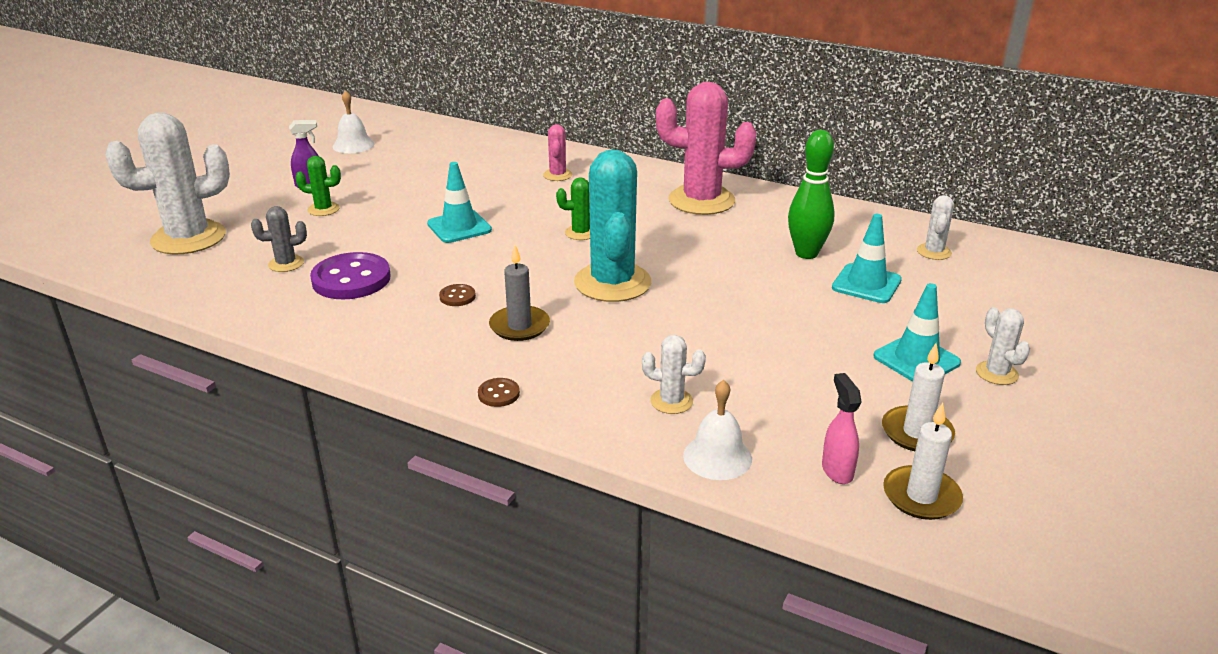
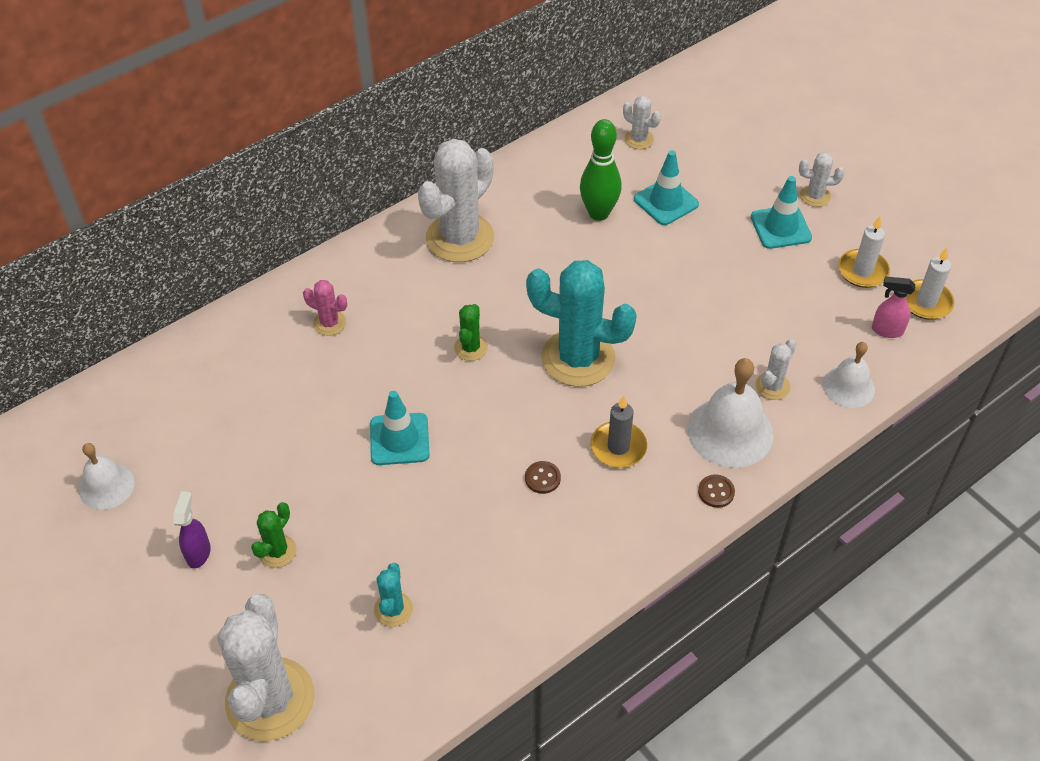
camera: 65 degrees left, 20 degrees up
grey cactus [251,206,307,272] -> turquoise cactus [374,563,413,627]
purple button [310,252,391,299] -> none
pink cactus [656,82,757,215] -> white cactus [418,139,494,262]
none -> white bell [688,358,774,468]

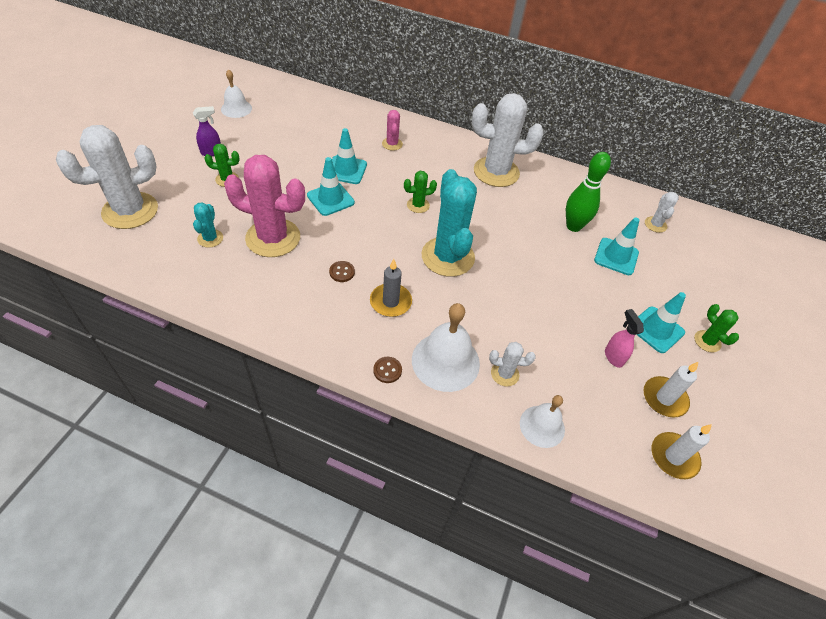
camera: 55 degrees right, 0 degrees up
turquoise cactus [374,563,413,627] -> turquoise cactus turned 60 degrees counterclockwise [193,202,223,248]
white cactus [799,152,845,207] -> green cactus [694,304,739,352]
pink spray bottle [872,276,915,338] -> pink spray bottle moved to [605,309,644,368]
none -> pink cactus [224,155,305,257]
none -> turquoise traffic cone [332,128,367,184]

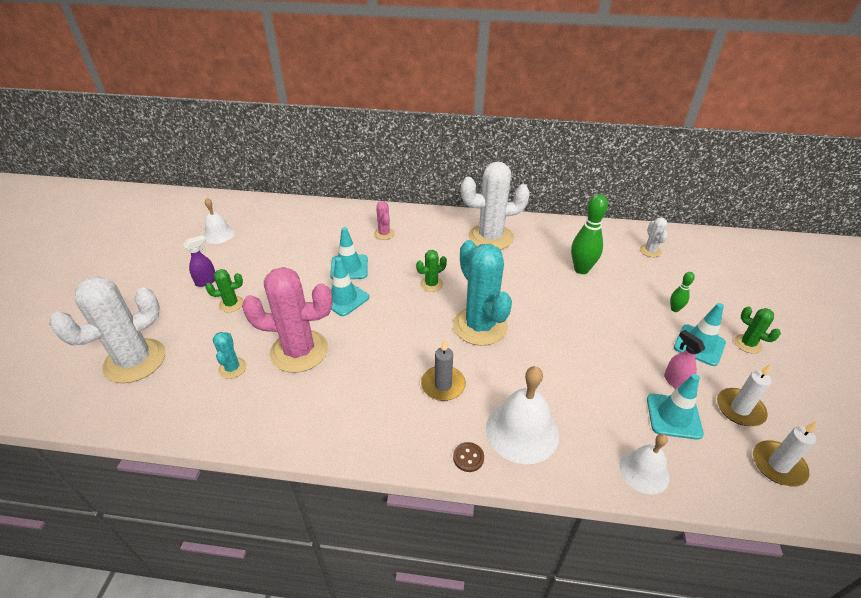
camera: 10 degrees left, 10 degrees down
brown button [329,261,355,282] -> none
white cactus [489,342,536,387] -> none
turquoise traffic cone [594,217,639,275] -> turquoise traffic cone moved to [647,374,704,440]
none -> green bowling pin [670,272,695,312]

